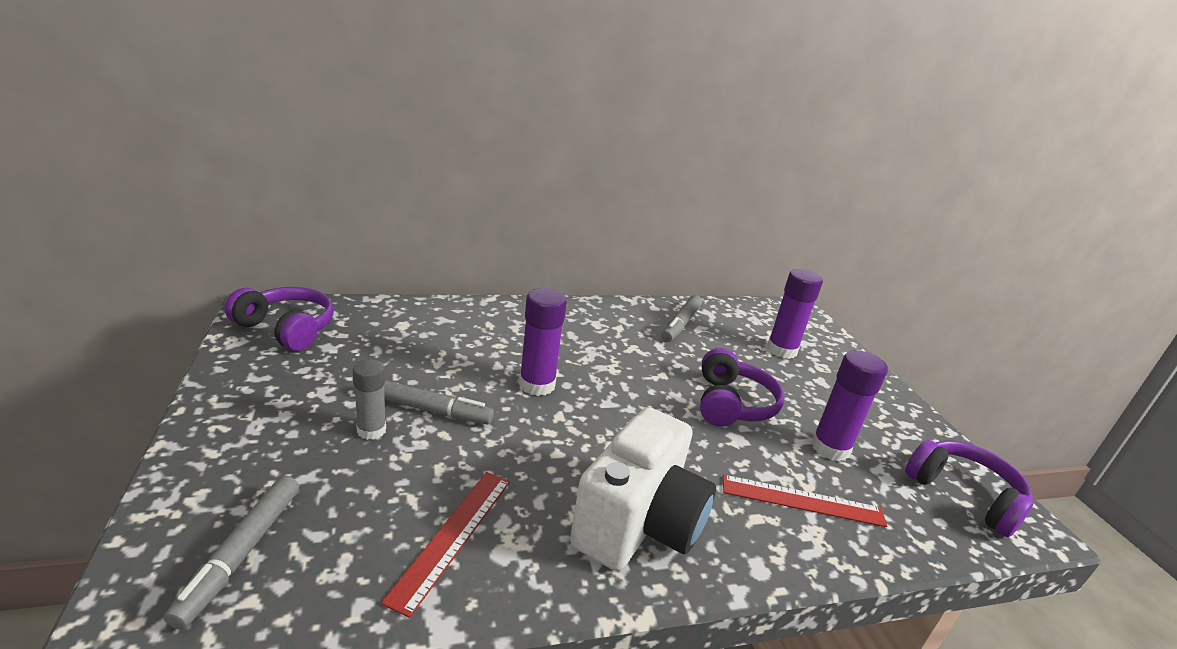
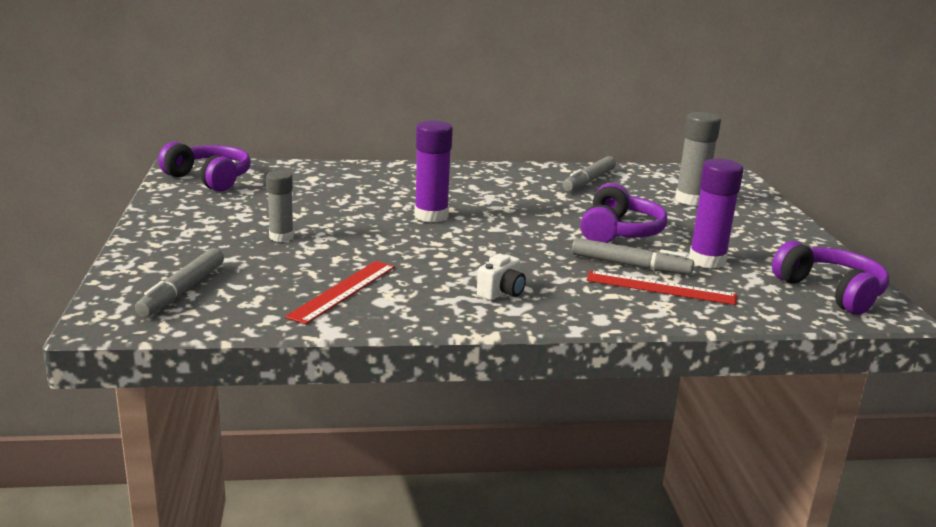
camera: 10 degrees right, 5 degrees down
grey marker [384,380,494,424] -> grey marker moved to [572,238,694,275]
white camera [570,407,716,571] -> white camera [477,253,526,301], size x0.40
purple glue stick [767,269,823,359] -> grey glue stick [675,112,721,206]

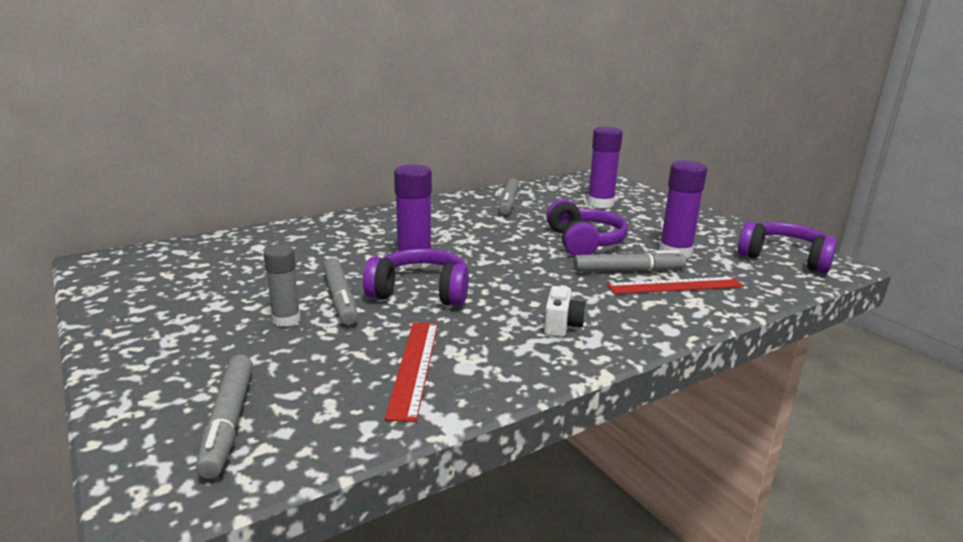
camera: 25 degrees left, 0 degrees up
purple headphones [158,142,251,192] -> purple headphones moved to [363,249,469,307]
grey glue stick [675,112,721,206] -> purple glue stick [587,126,623,208]
none -> grey marker [323,258,358,325]

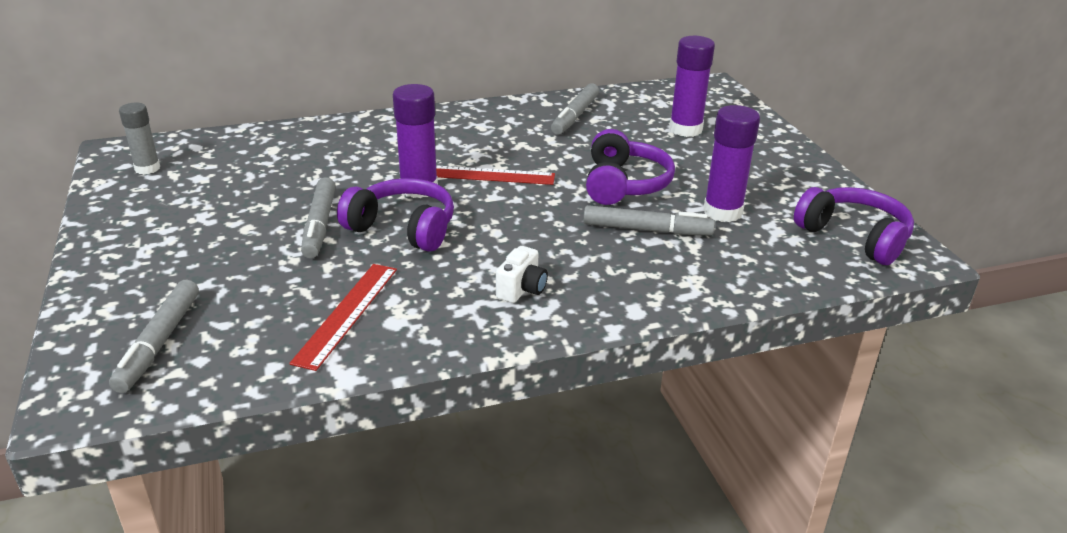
camera: 15 degrees right, 10 degrees up
grey glue stick [263,245,301,327] -> grey glue stick moved to [119,103,160,174]
red ruler [606,277,744,294] -> red ruler moved to [436,165,555,185]

